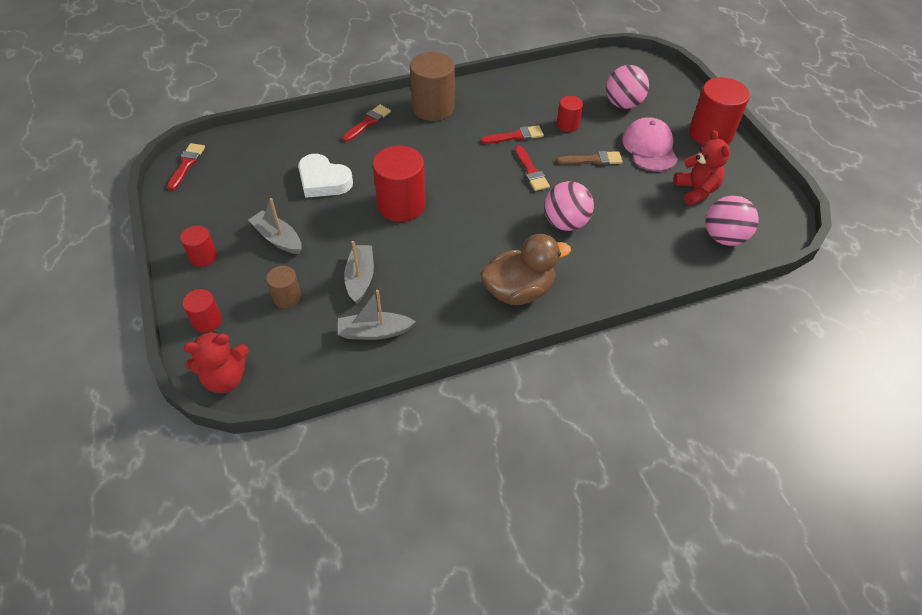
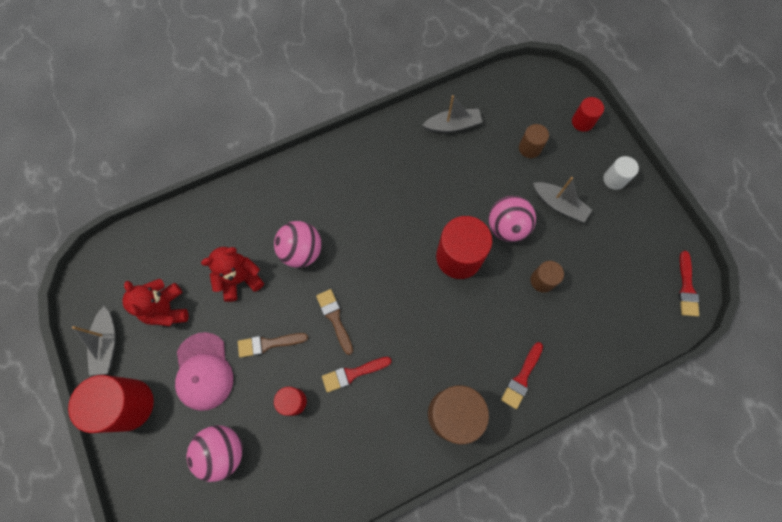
camera: 175 degrees right, 20 degrees up
red cylinder [180,225,217,267] -> white cylinder [603,156,639,190]
red teddy bear [184,331,249,393] -> red teddy bear moved to [201,247,264,302]
white heart [298,154,353,198] -> brown cylinder [530,261,564,293]
grey boat [344,241,374,304] -> grey boat moved to [72,306,116,375]
brown duck [480,234,571,305] -> none
red brush [515,146,550,191] -> brown brush [316,289,353,355]
pink ball [705,196,759,246] -> pink ball moved to [489,196,536,242]

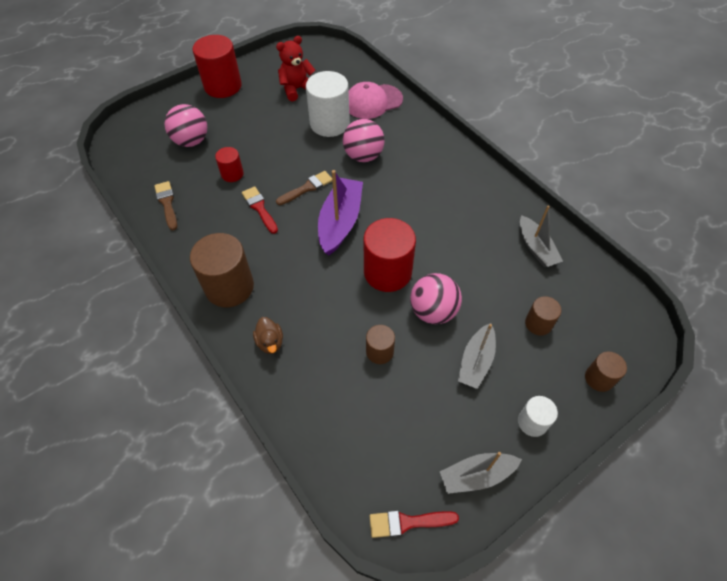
camera: 80 degrees right, 15 degrees down
grey boat [72,306,116,375] -> grey boat moved to [440,452,522,494]
pink cap [175,332,233,411] -> pink cap moved to [349,82,403,119]
red teddy bear [201,247,264,302] -> white cylinder [306,71,350,137]
brown brush [238,333,308,358] -> brown brush moved to [154,181,177,230]
red brush [501,342,543,409] -> brown duck [253,317,283,354]
red cylinder [572,97,604,132] -> brown cylinder [585,352,627,392]
none -> purple boat [318,170,363,255]

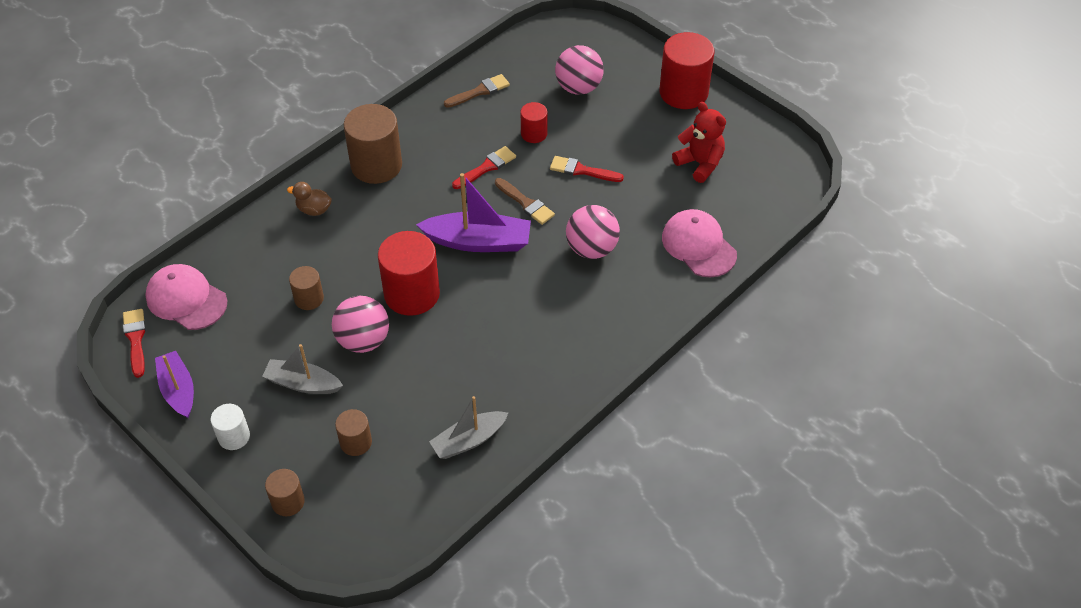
camera: 80 degrees right, 5 degrees down
brown duck [253,317,283,354] -> brown duck turned 45 degrees clockwise [287,182,332,216]
white cylinder [306,71,350,137] -> none
grey boat [440,452,522,494] -> purple boat [155,351,194,418]
none -> pink cap [145,264,228,330]
none -> red brush [550,156,624,182]

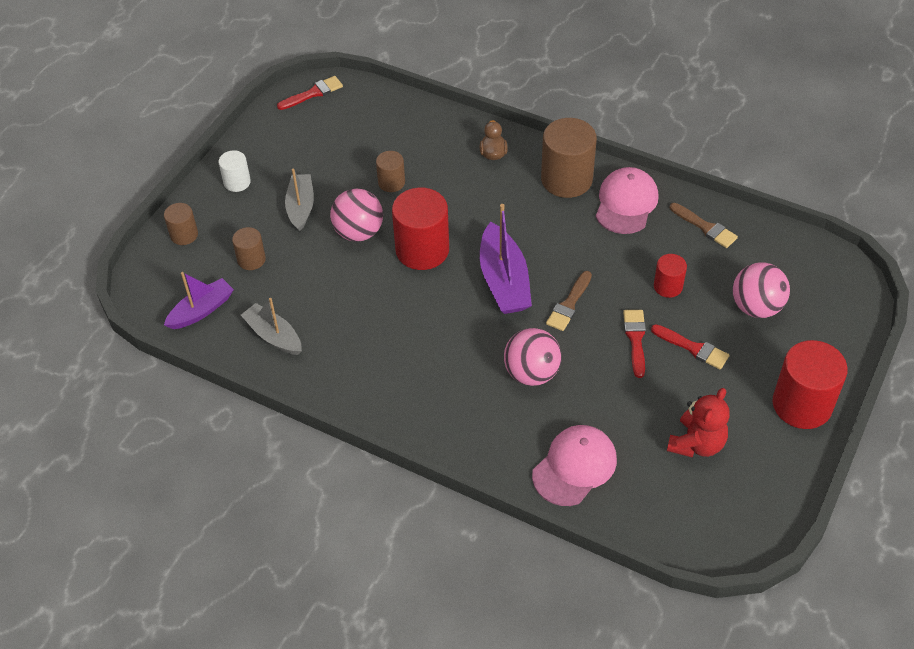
camera: 75 degrees right, 0 degrees up
pink cap [145,264,228,330] -> pink cap moved to [596,167,659,234]
purple boat [155,351,194,418] -> purple boat moved to [164,272,234,329]
red brush [452,146,516,189] -> red brush moved to [651,324,730,370]

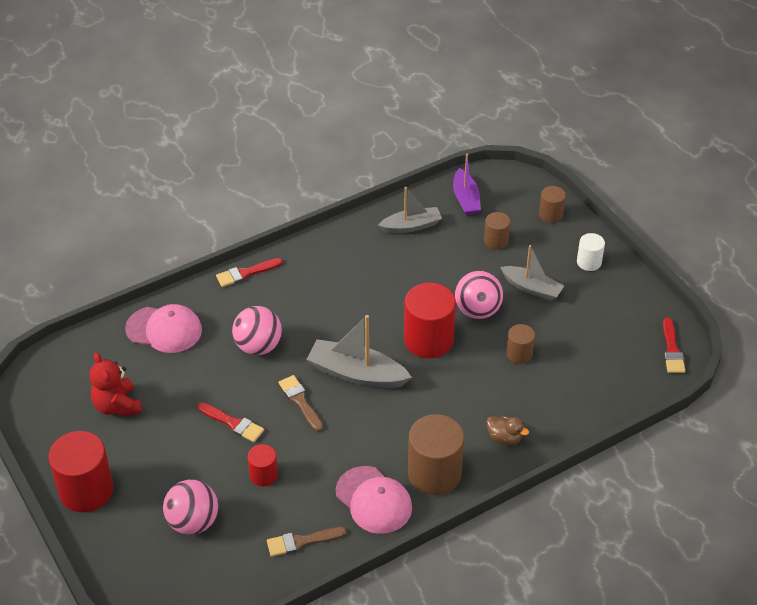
camera: 120 degrees right, 5 degrees down
purple boat [480,204,532,314] -> grey boat [307,315,412,388]
pink cap [532,425,617,506] -> pink cap turned 60 degrees counterclockwise [125,304,202,353]
red brush [651,324,730,370] -> red brush moved to [216,258,283,287]

